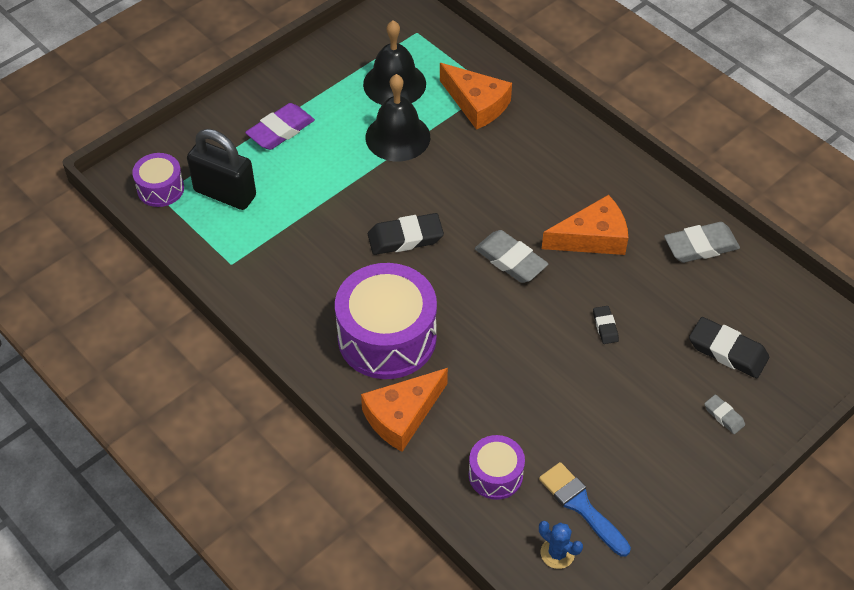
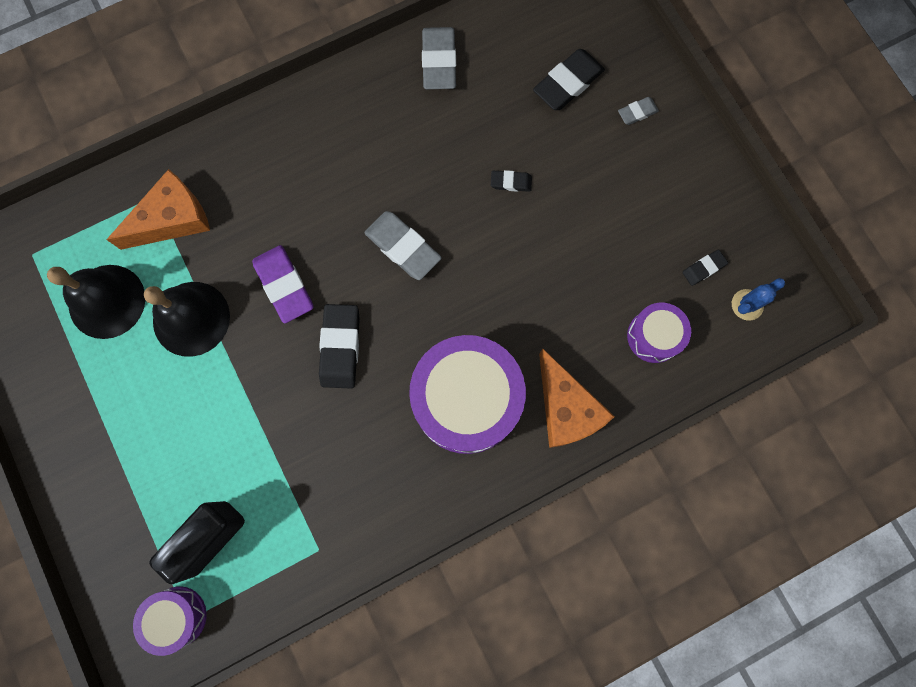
camera: 75 degrees left, 25 degrees up
purple eraser [245,103,315,150] -> purple eraser moved to [252,245,314,323]
grey eraser [475,230,548,283] -> grey eraser turned 75 degrees clockwise [364,211,441,280]
blue brush [539,462,631,557] -> black eraser [682,250,728,286]
orange cheese [542,195,628,255] -> none

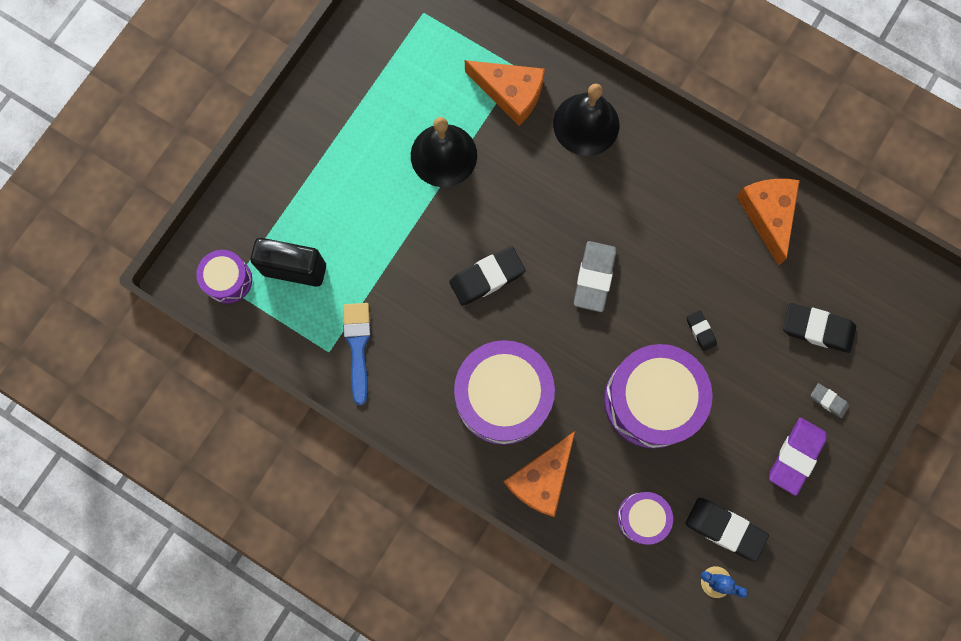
camera: 60 degrees right, 0 degrees up
black bell [47,265,145,339] -> black bell moved to [553,84,619,156]
purple eraser [252,245,314,323] -> purple eraser moved to [769,418,827,496]
grey eraser [422,27,456,89] -> orange cheese [736,179,800,266]
black eraser [682,250,728,286] -> black eraser [685,498,769,562], size x1.89
none -> blue brush [343,303,371,405]
none -> purple drum [604,344,713,449]

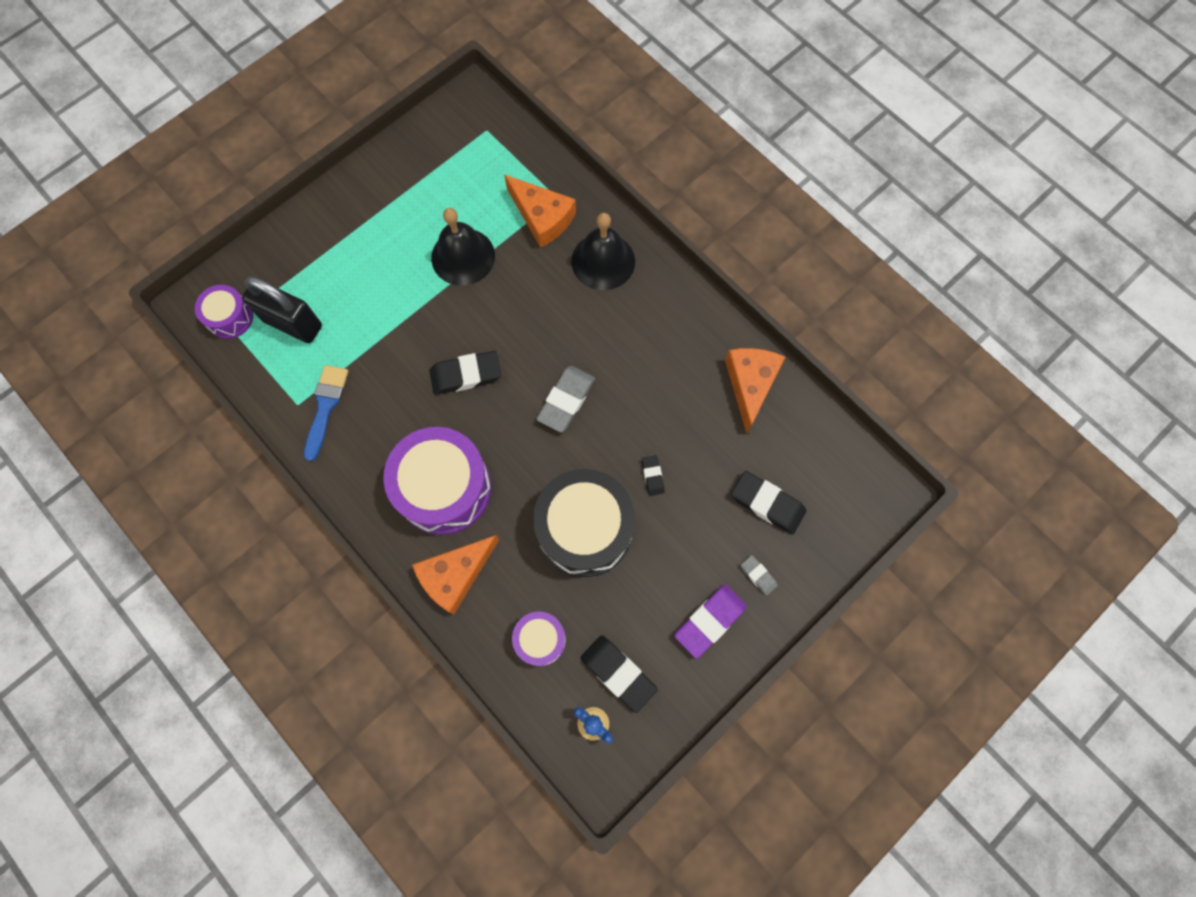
camera: 15 degrees right, 5 degrees down
purple drum [604,344,713,449] -> black drum [533,469,635,577]

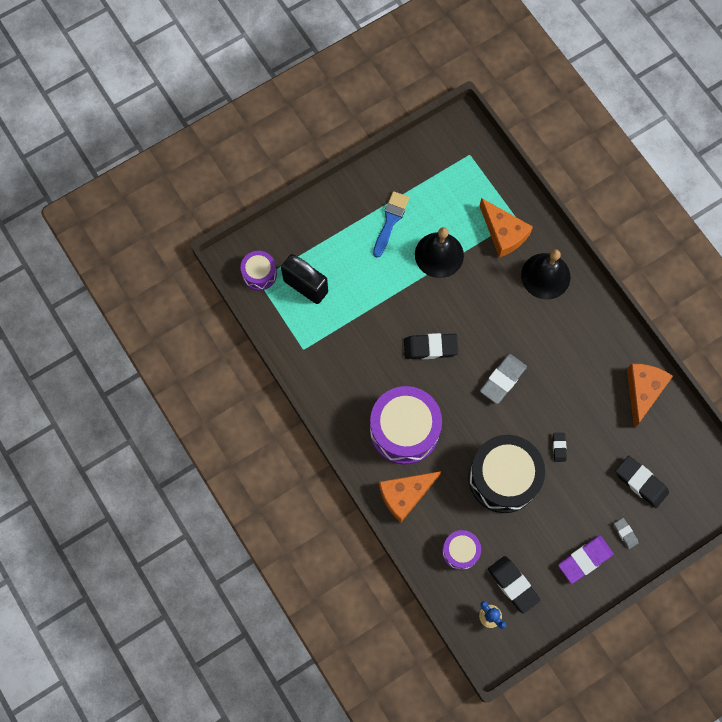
camera: 10 degrees right, 0 degrees up
blue brush [304,365,349,461] -> blue brush moved to [373,191,409,258]

